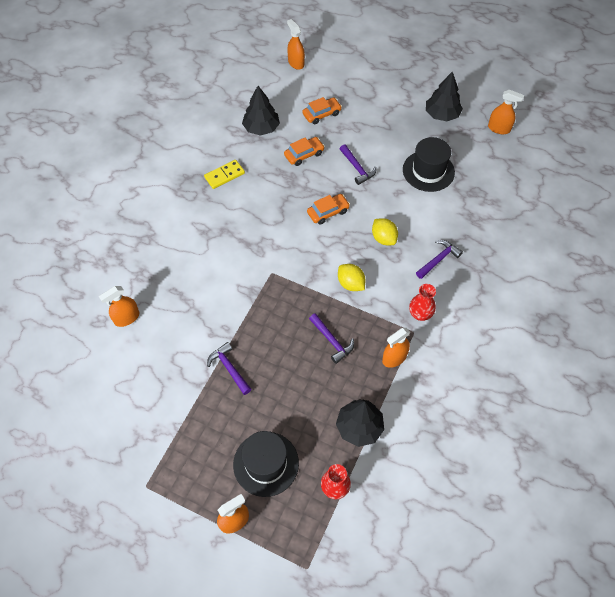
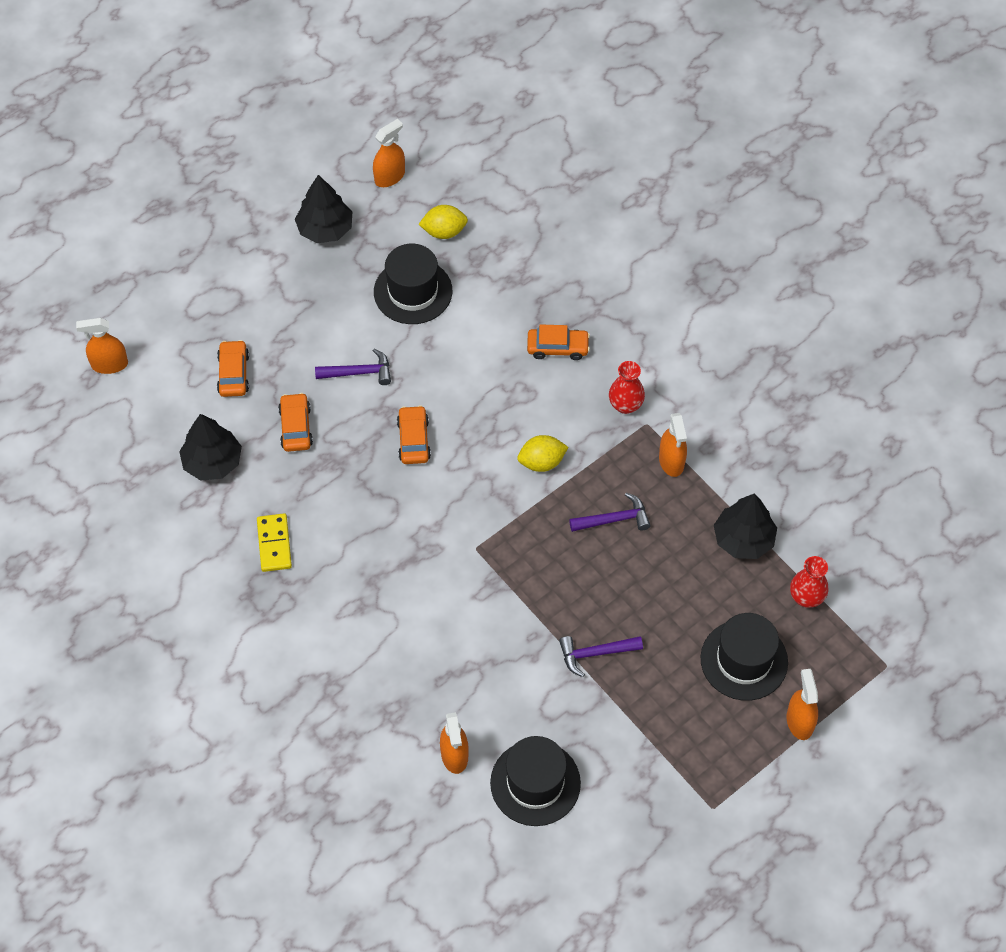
camera: 65 degrees left, 0 degrees up
yellow lemon [372,218,398,245] -> yellow lemon moved to [419,205,468,239]
purple hammer [416,240,463,279] -> orange car [527,324,590,360]
none -> black hat [490,736,581,826]

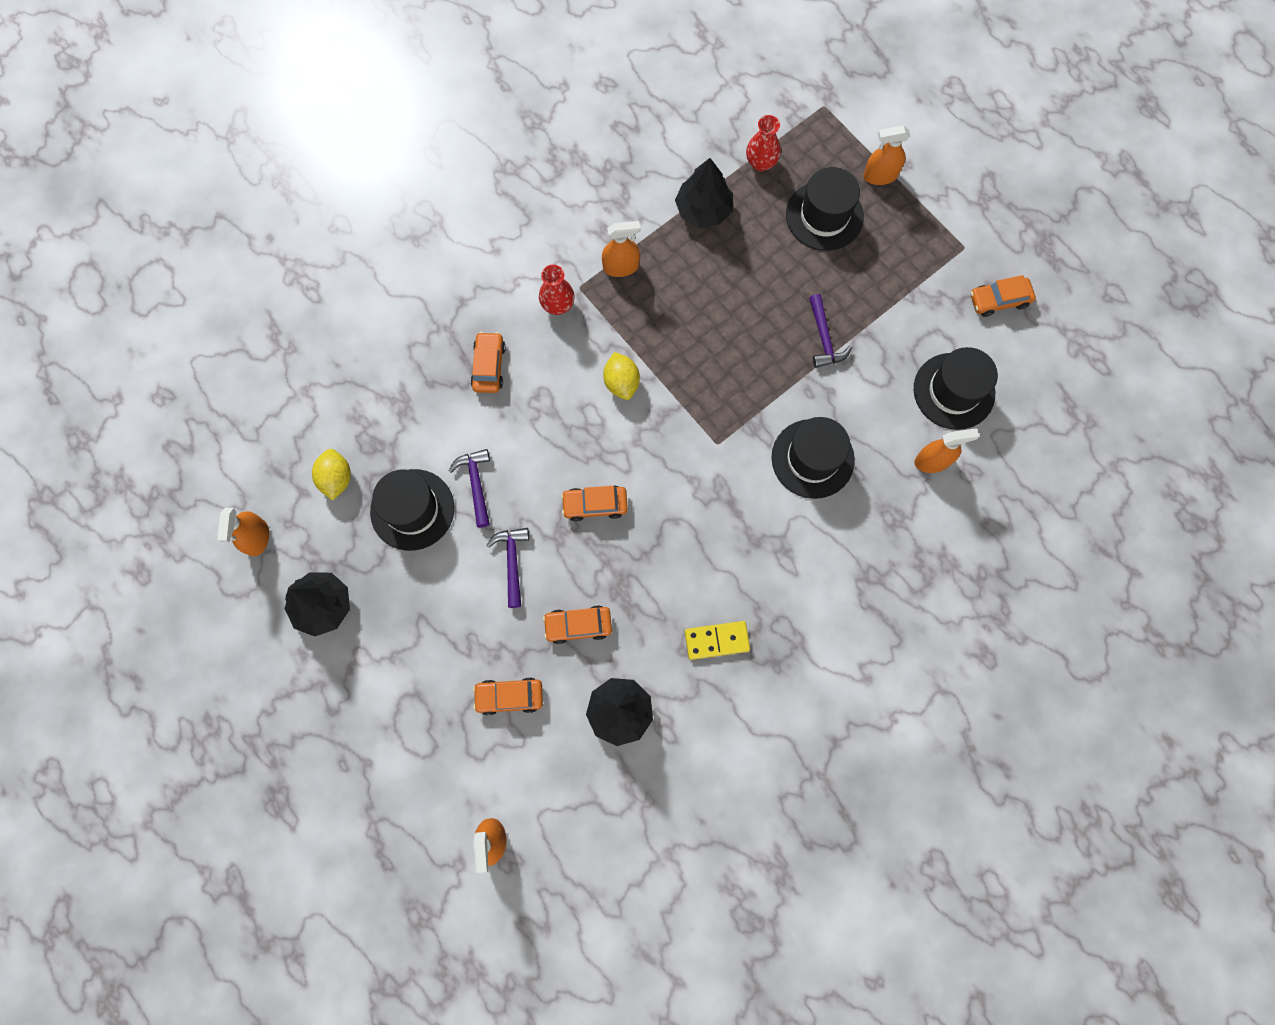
camera: 90 degrees left, 15 degrees up
orange spray bottle [373,119,405,187] -> orange spray bottle turned 135 degrees counterclockwise [217,507,269,557]
purple hammer [569,492,651,532] -> purple hammer moved to [449,449,490,528]
none -> black hat [772,417,855,499]
none -> orange car [970,275,1036,317]

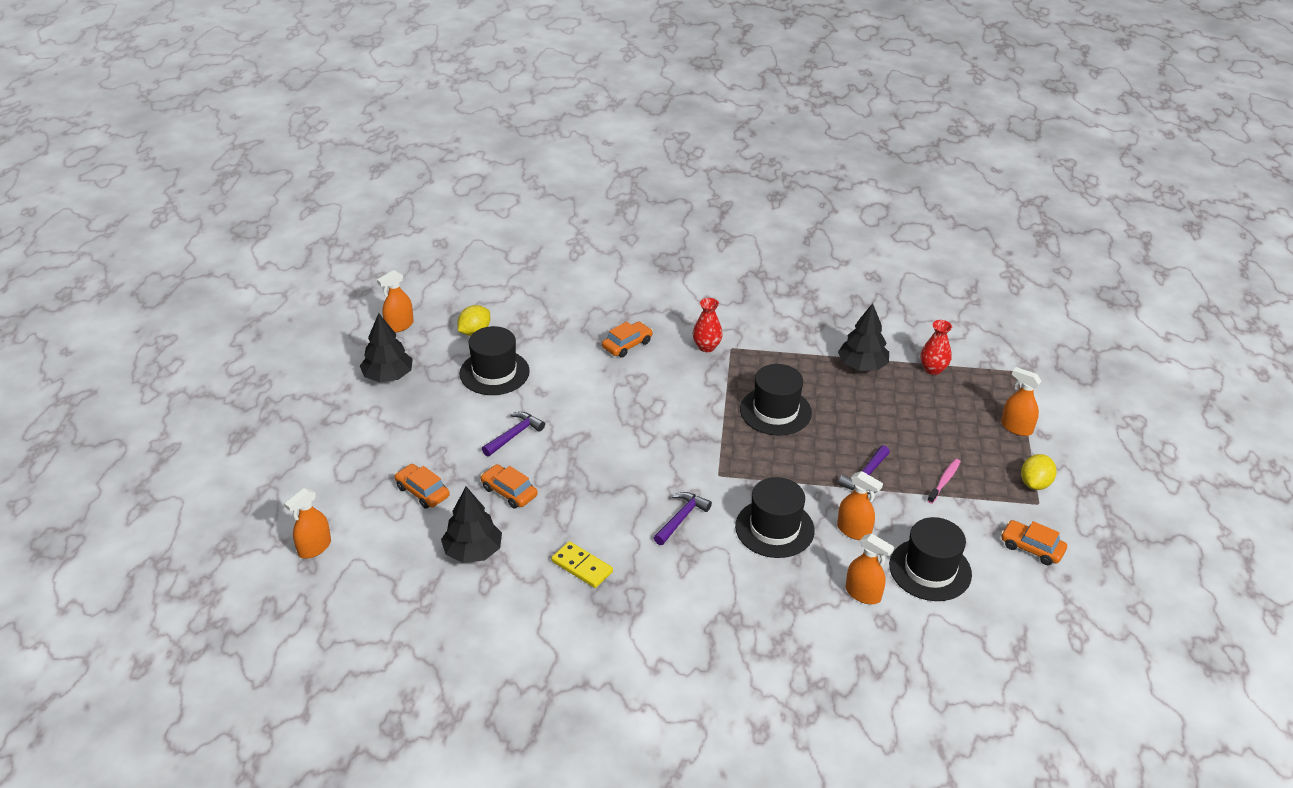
camera: 45 degrees right, 35 degrees down
purple hammer [449,449,490,528] -> purple hammer moved to [654,492,712,545]
orange car [561,486,628,521] -> none
orange spray bottle [602,221,641,277] -> orange spray bottle moved to [837,471,883,540]
yellow lemon [603,352,640,400] -> yellow lemon moved to [1021,454,1057,490]
black hat [786,167,864,251] -> black hat moved to [740,364,812,435]
none -> pink toothbrush [927,459,961,504]

